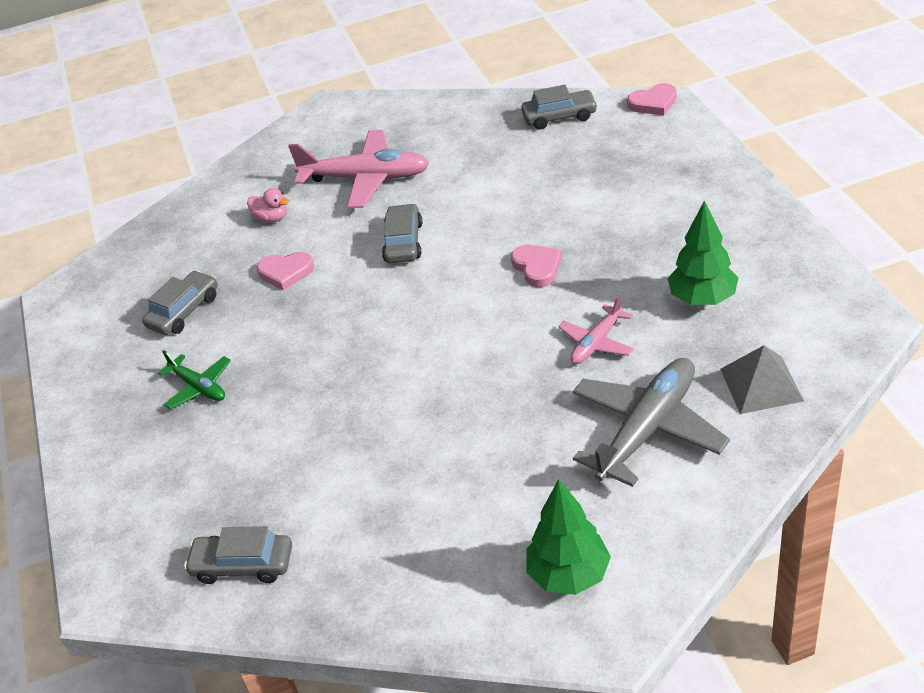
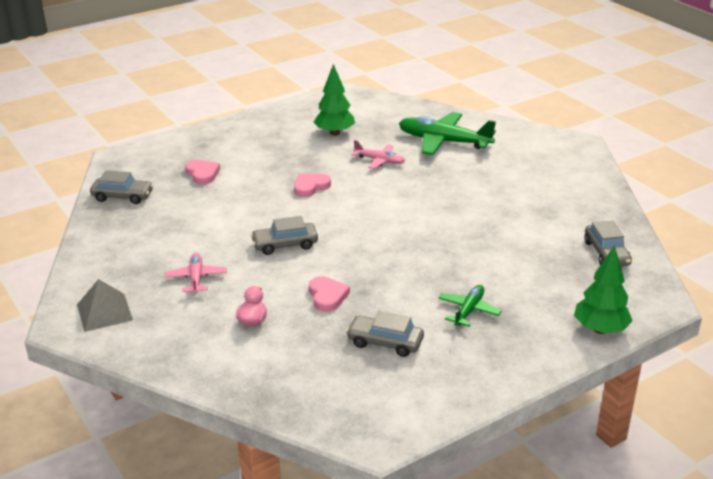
camera: 110 degrees left, 10 degrees down
pink plane [288,130,429,208] -> pink plane [165,253,227,294], size x0.54
grey car [521,85,598,129] -> grey car turned 120 degrees clockwise [90,171,154,204]
green tree [527,479,611,595] -> green tree moved to [574,245,633,334]
grey plane [573,358,730,487] -> green plane [399,112,496,155]
pink heart [627,83,677,115] -> pink heart moved to [185,160,220,184]
grey pyramid [720,345,804,414] -> grey pyramid moved to [77,279,133,332]

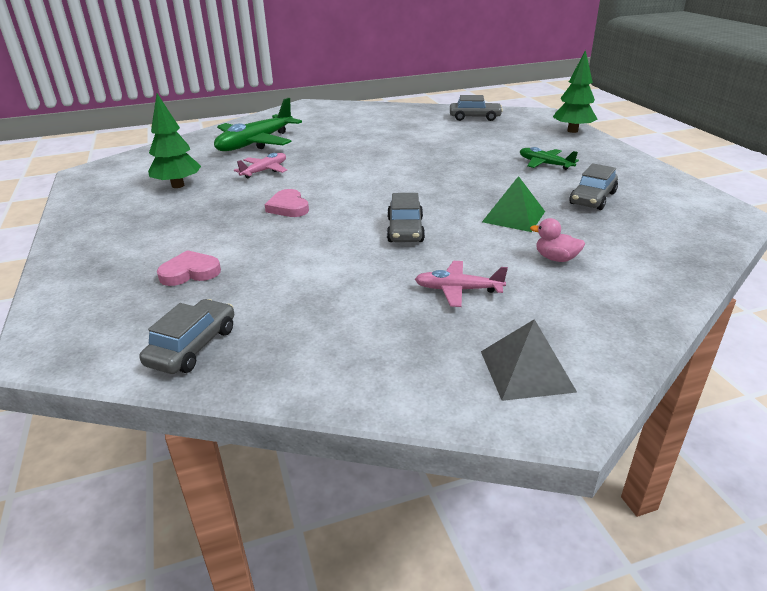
camera: 75 degrees left, 0 degrees up
pink heart [309,276,350,312] -> green pyramid [482,176,545,232]

